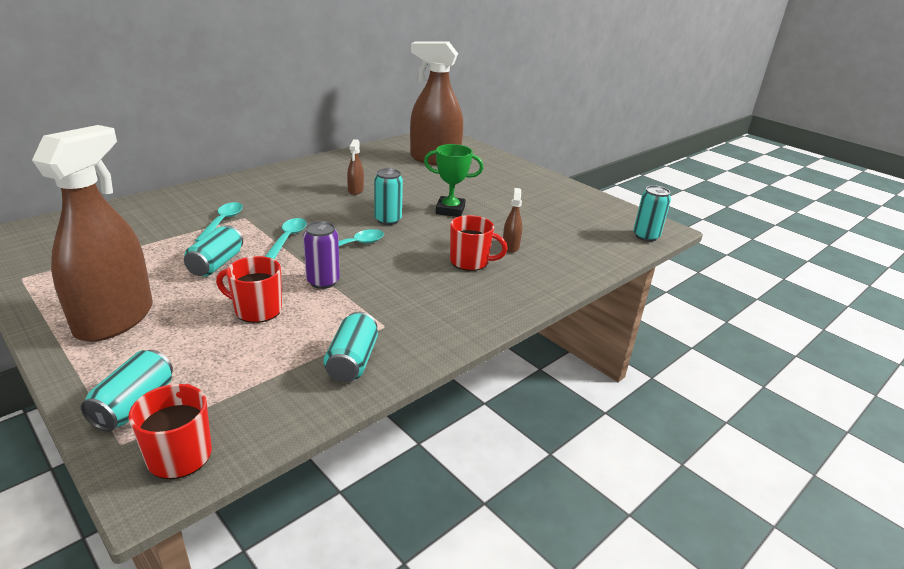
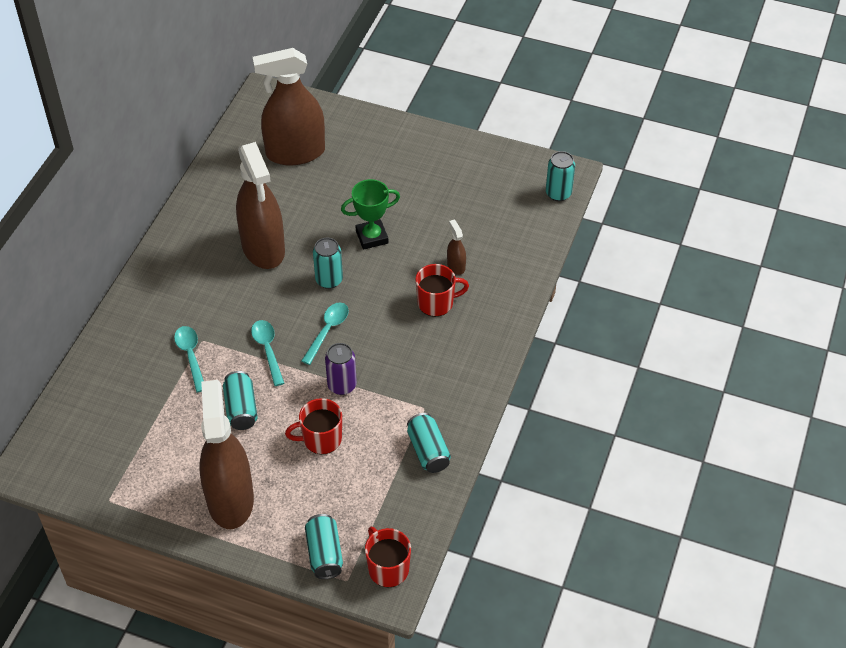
camera: 25 degrees left, 20 degrees up
brown spray bottle [347,139,364,195] -> brown spray bottle [236,142,285,269], size x2.47

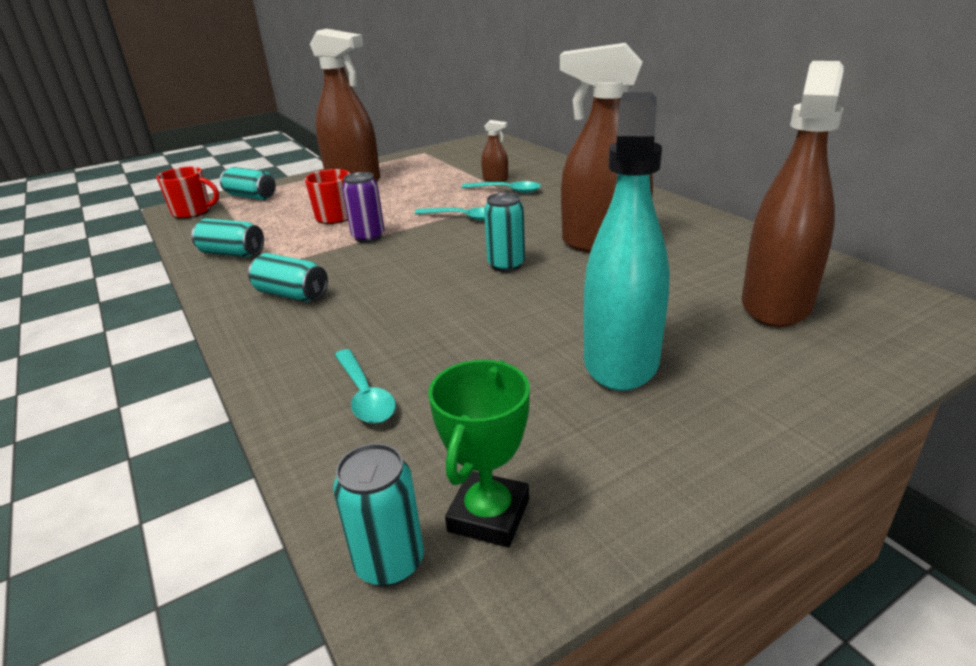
camera: 130 degrees right, 20 degrees down
turquoise can [223,371,258,430] -> turquoise can moved to [248,253,328,302]
turquoise spoon [301,303,349,365] -> turquoise spoon moved to [335,349,396,424]
green trophy [341,179,400,250] -> green trophy moved to [428,360,530,547]
red mug [415,264,469,317] -> none
brown spray bottle [447,220,466,275] -> brown spray bottle moved to [481,120,508,182]
none -> turquoise spray bottle [583,92,670,391]

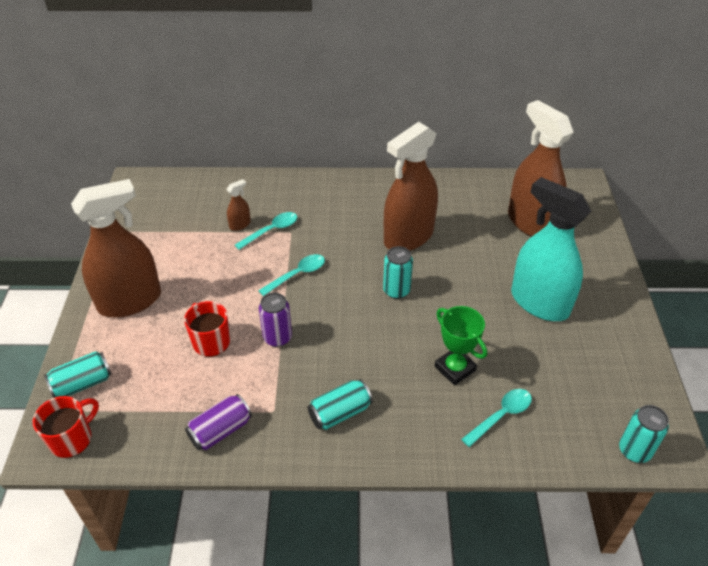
camera: 60 degrees left, 15 degrees up
turquoise can [191,218,264,257] -> purple can [185,394,252,450]
turquoise spoon [335,349,396,424] -> turquoise spoon turned 45 degrees counterclockwise [461,389,532,447]
green trophy [428,360,530,547] -> green trophy moved to [435,306,487,385]

